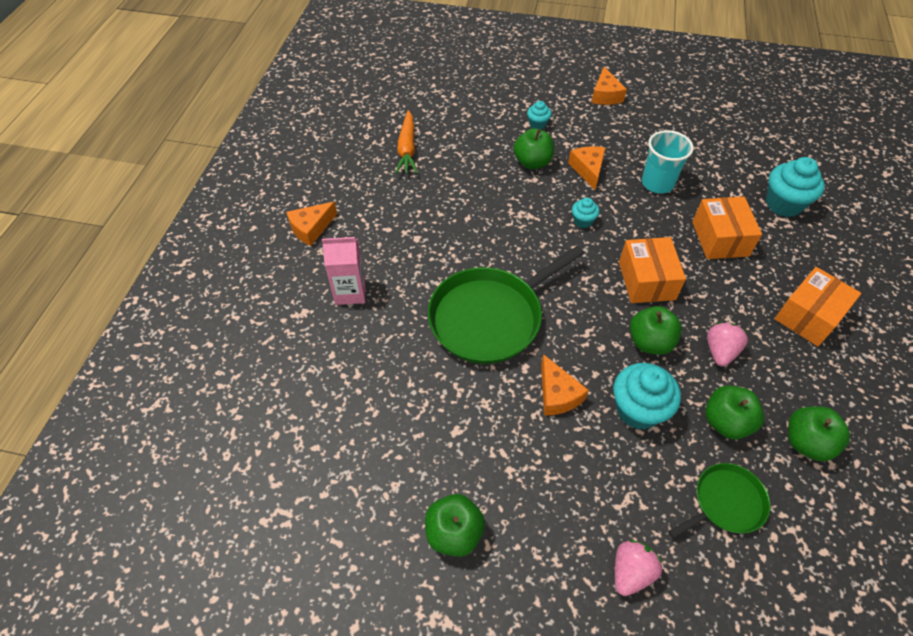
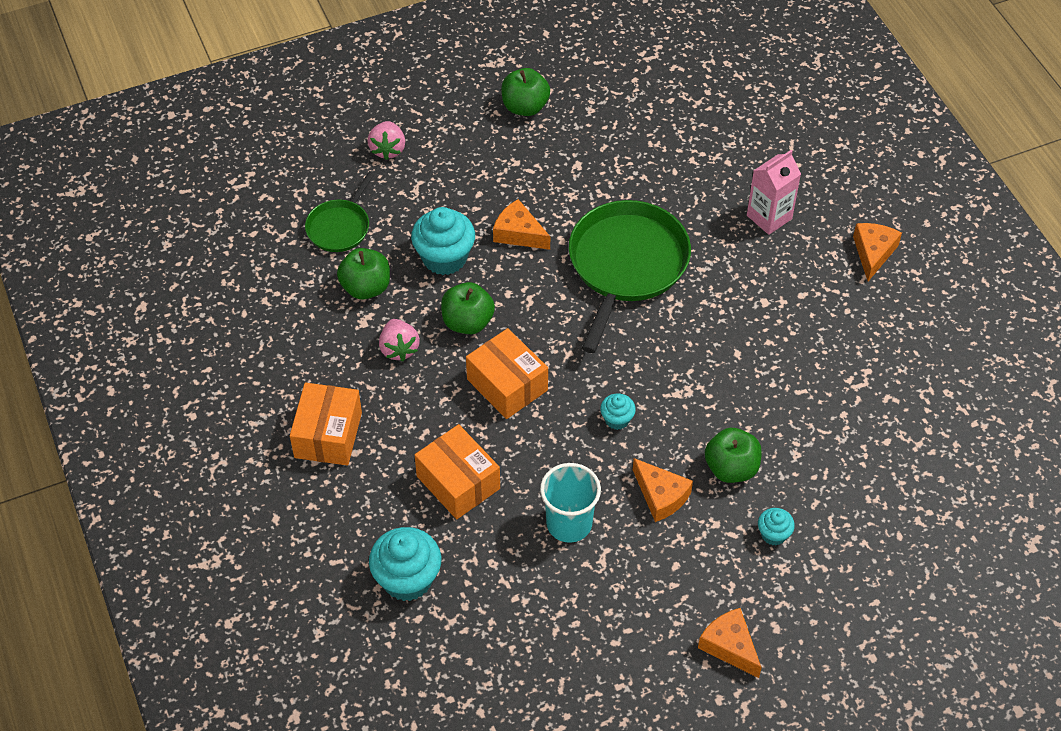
camera: 145 degrees right, 0 degrees up
orange carrot [395,110,418,174] -> none
green apple [788,406,850,461] -> none

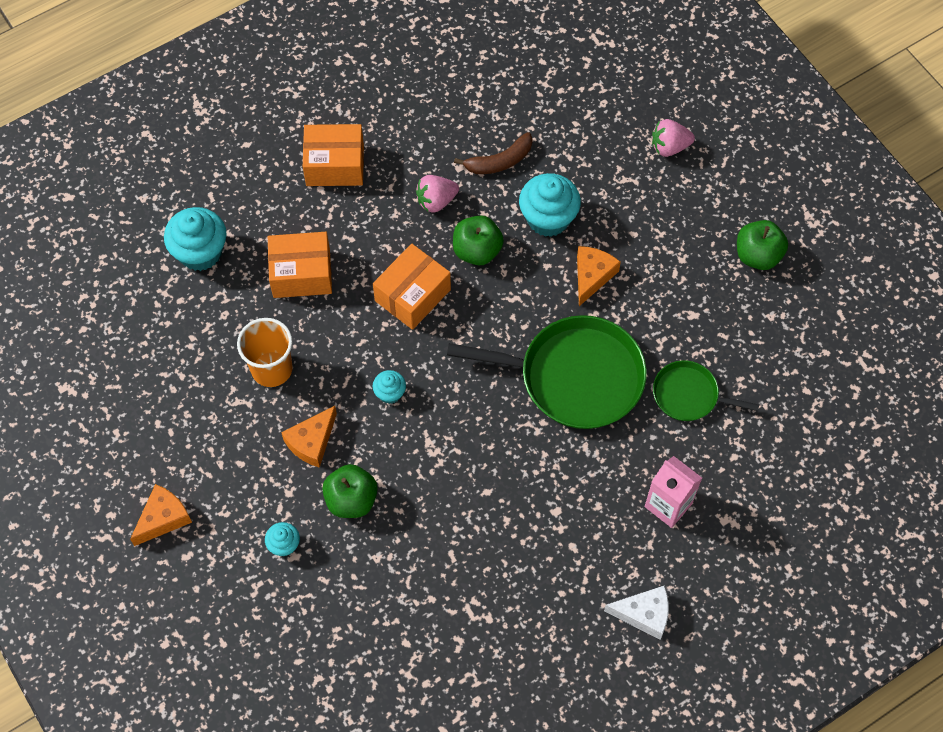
camera: 80 degrees right, 10 degrees up
green pan [305,171,375,252] -> green pan moved to [653,360,759,421]
green apple [337,248,390,300] -> brown banana [454,132,533,174]
orange box [415,424,500,519] -> orange box turned 45 degrees clockwise [268,232,332,298]
turquoise cup [540,463,601,543] -> orange cup [237,318,293,387]
orange cheese [853,223,902,281] -> white cheese [604,585,669,640]

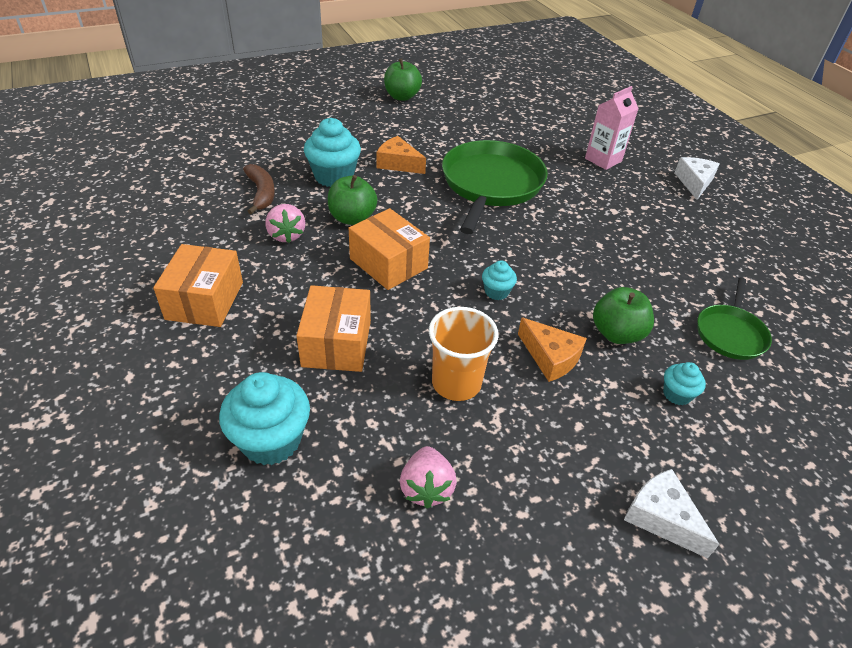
camera: 85 degrees left, 20 degrees down
orange cheese [130,484,192,546] -> white cheese [624,469,720,558]
pink strawberry [652,119,695,157] -> pink strawberry moved to [400,446,457,509]
green pan [653,360,759,421] -> green pan moved to [697,278,772,360]

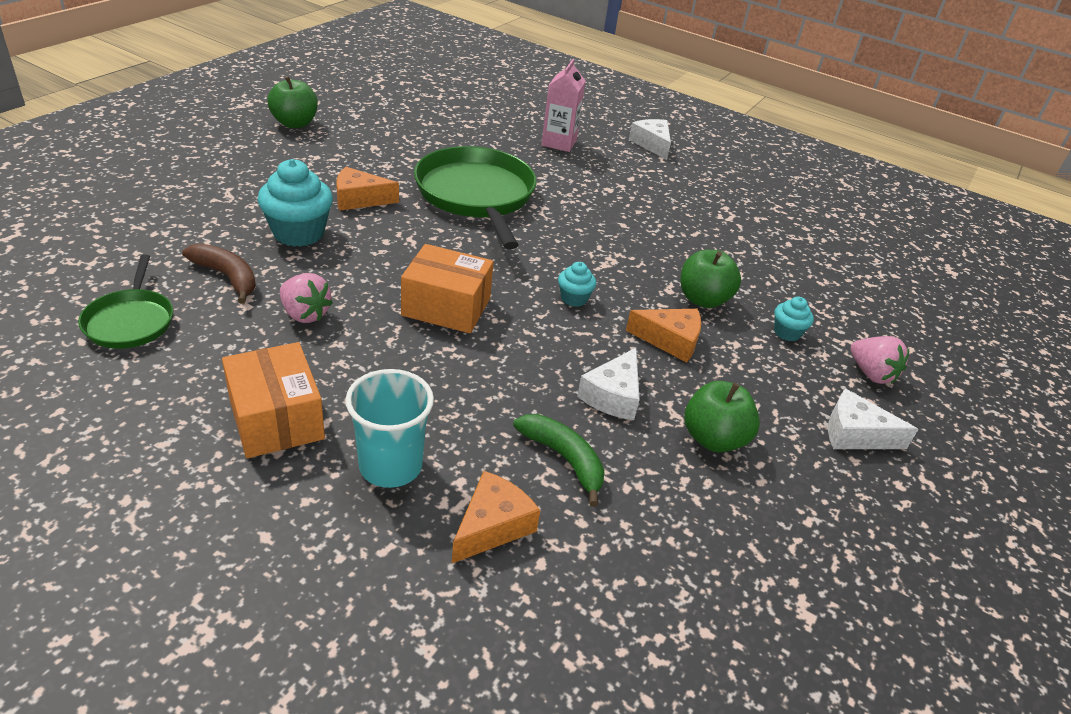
camera: 35 degrees left, 5 degrees down
turquoise cupcake [219,372,310,465] -> orange cheese [452,471,540,563]
orange box [296,285,371,372] -> none
green apple [328,175,377,225] -> green apple moved to [684,381,760,453]
pink strawberry [400,446,457,509] -> pink strawberry moved to [850,336,909,384]
orange cup [429,307,499,401] -> white cheese [577,348,640,420]
green pan [697,278,772,360] -> green pan moved to [78,254,173,349]
none -> turquoise cup [345,369,434,488]
none -> green banana [513,414,604,507]

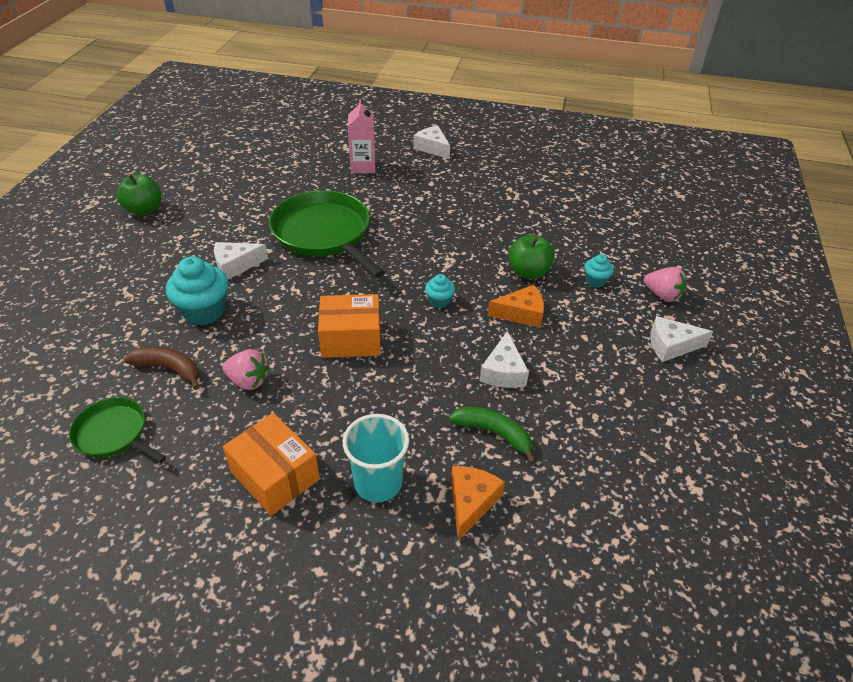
camera: 15 degrees left, 5 degrees up
green pan [78,254,173,349] -> green pan turned 150 degrees clockwise [69,398,166,463]
orange cheese [336,167,399,211] -> white cheese [214,242,268,279]
green apple [684,381,760,453] -> none

